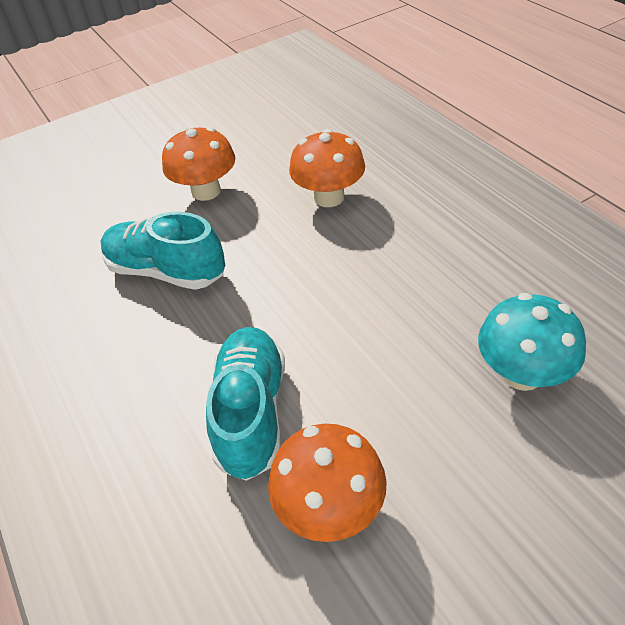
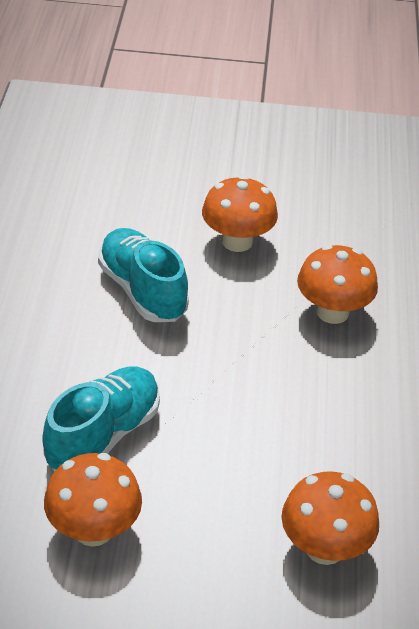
camera: 30 degrees right, 5 degrees down
turquoise mushroom [478,293,586,391] -> orange mushroom [281,471,379,565]

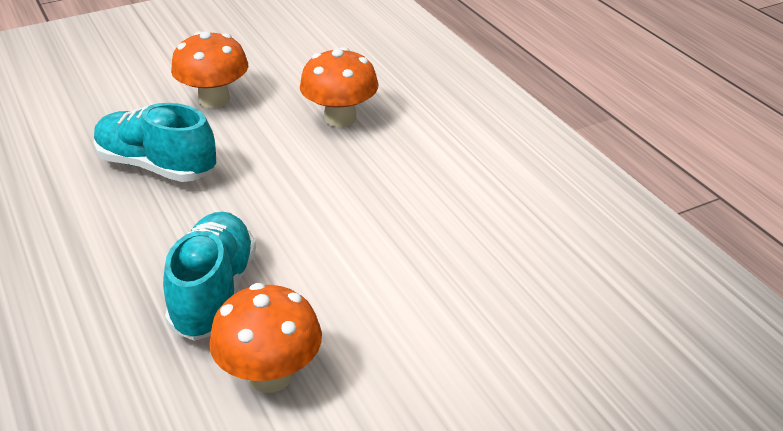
camera: 30 degrees left, 5 degrees down
orange mushroom [281,471,379,565] -> none

